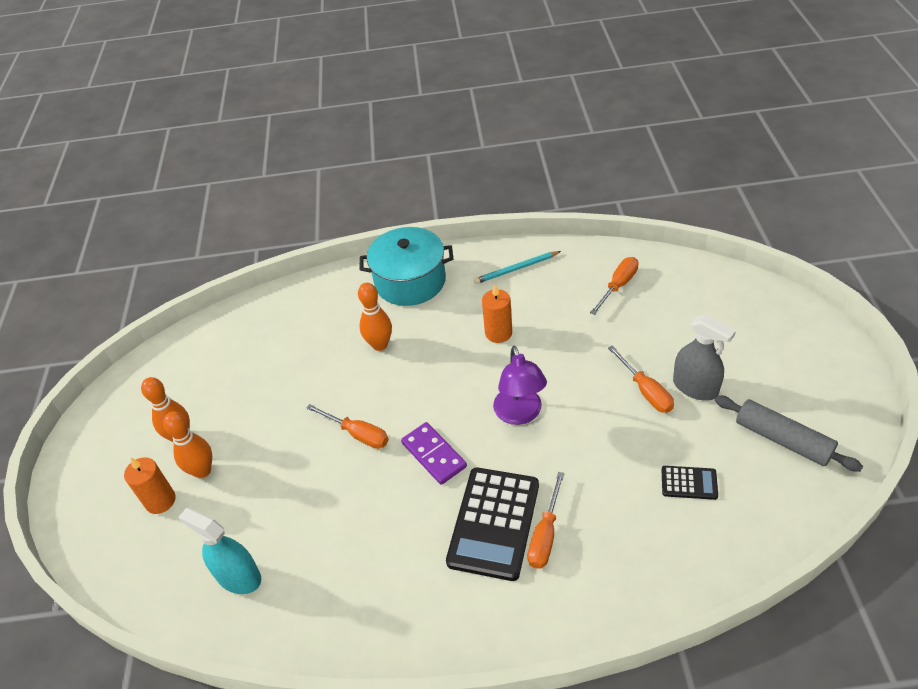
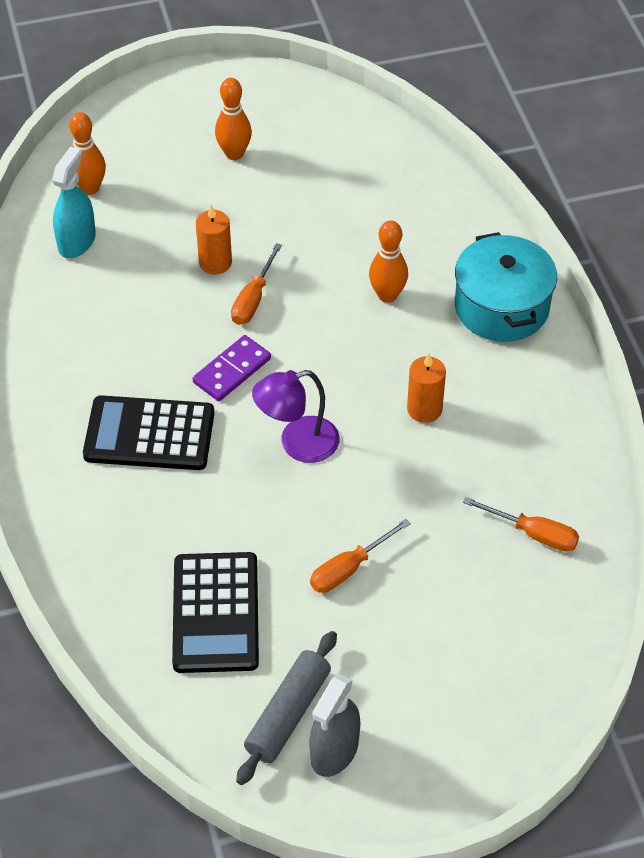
camera: 75 degrees right, 5 degrees up
orange candle [124,457,176,514] -> orange candle moved to [196,204,232,274]
orange bowling pin [163,411,212,478] -> orange bowling pin moved to [69,112,106,195]
turquoise pencil [474,251,561,284] -> none
orange screwdriver [527,472,565,569] -> none
black calculator [662,466,718,500] -> black calculator [172,552,259,673], size x2.09
grey spray bottle [673,315,736,401] -> grey spray bottle moved to [309,674,360,777]

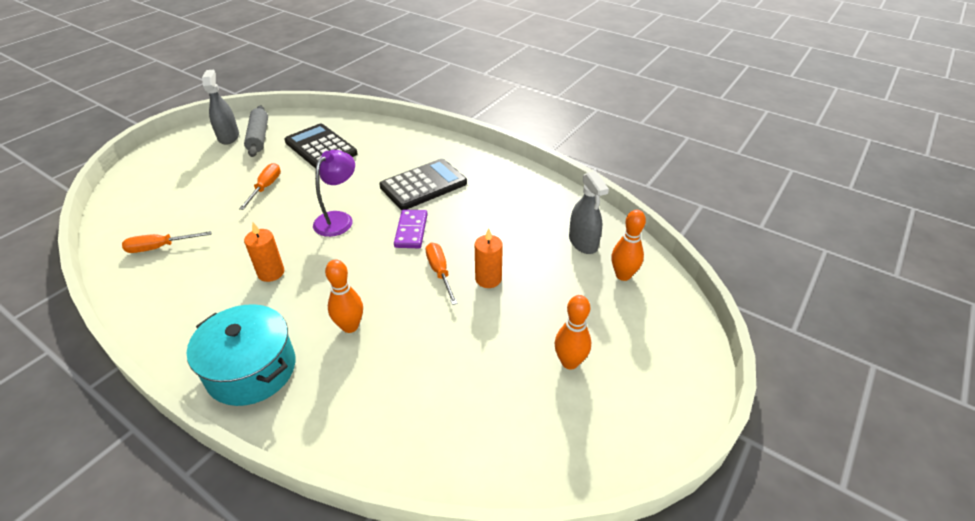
camera: 140 degrees right, 10 degrees down
turquoise spray bottle [52,146,96,258] -> grey spray bottle [569,171,609,254]

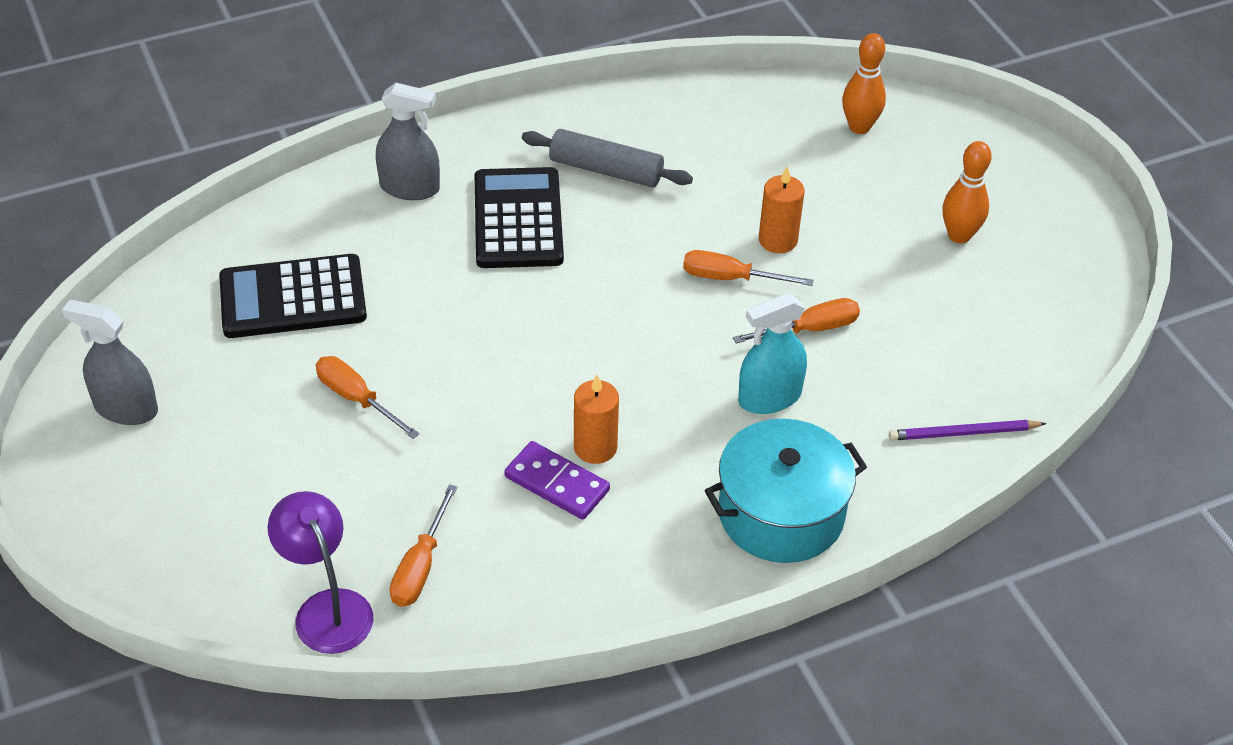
camera: 60 degrees left, 5 degrees up
grey rolling pin [244,105,268,157] -> grey rolling pin moved to [522,129,693,187]
purple lamp [313,150,355,237] -> purple lamp moved to [268,491,374,654]
orange bowling pin [325,260,363,333] -> turquoise spray bottle [738,293,807,414]
purple domino [394,209,428,248] -> purple domino moved to [504,441,610,520]
grey spray bottle [569,171,609,254] -> grey spray bottle moved to [376,83,440,200]
none -> orange screwdriver [733,298,860,343]
none -> purple pencil [889,420,1046,441]

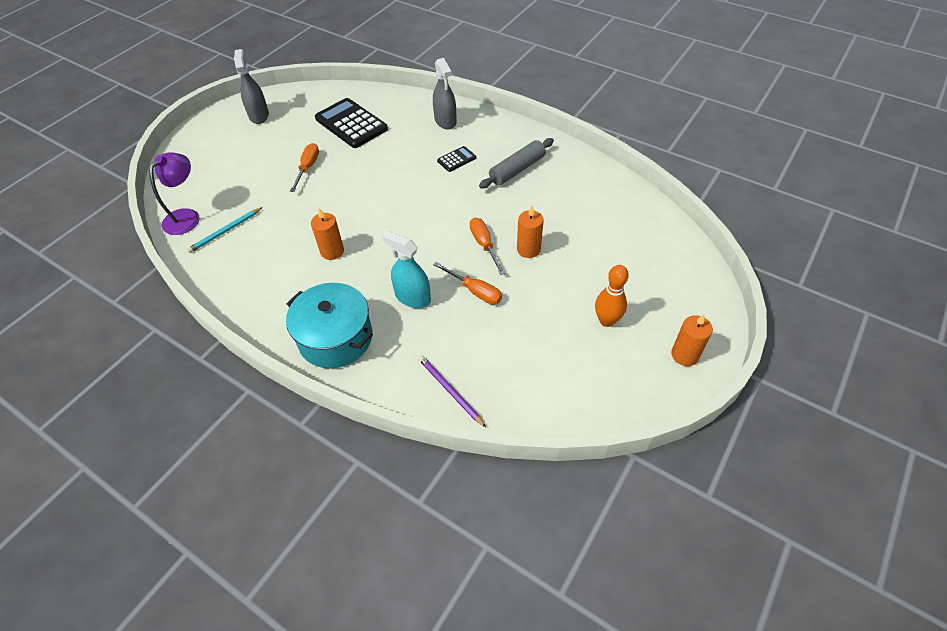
camera: 60 degrees right, 5 degrees up
orange screwdriver [390,484,457,607] -> turquoise pencil [187,207,263,253]
black calculator [475,167,564,268] -> black calculator [437,146,476,172], size x0.48
purple domino [504,441,610,520] -> none
grey rolling pin [522,129,693,187] -> grey rolling pin turned 60 degrees clockwise [479,138,554,189]
orange bowling pin [842,33,886,134] -> none
none -> orange candle [671,314,713,366]

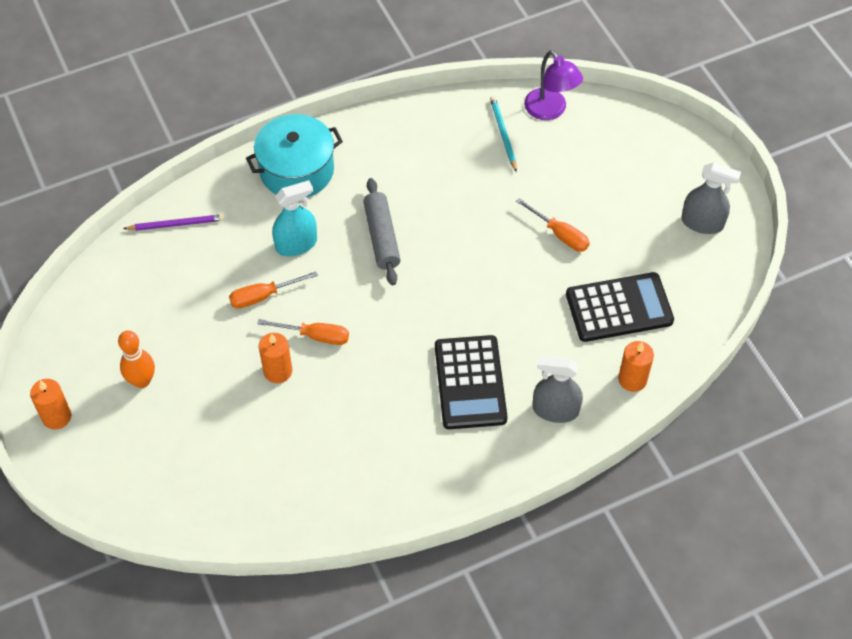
camera: 120 degrees right, 5 degrees up
orange candle [311,208,344,260] -> orange candle moved to [618,341,654,392]
black calculator [437,146,476,172] -> black calculator [435,335,508,429], size x2.09
grey rolling pin [479,138,554,189] -> grey rolling pin moved to [363,178,400,285]

